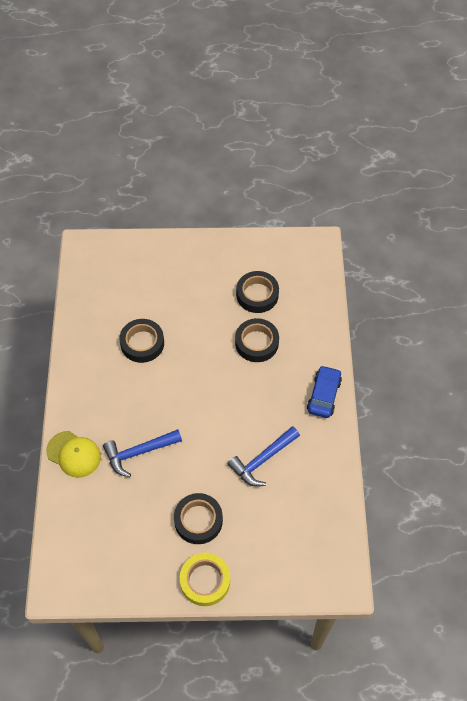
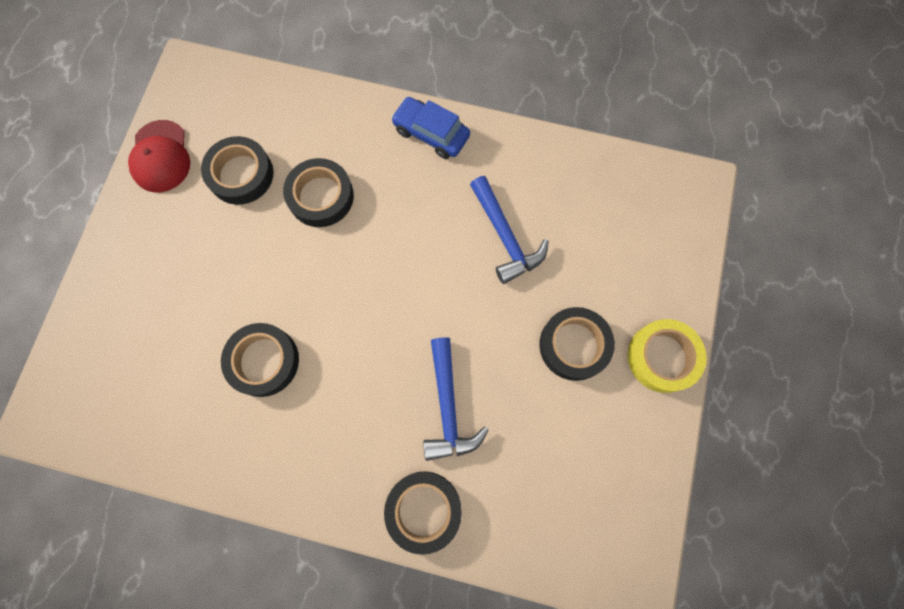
camera: 75 degrees left, 15 degrees up
yellow cap [46,431,101,478] -> black tape [384,471,462,555]
none -> red cap [128,120,190,192]

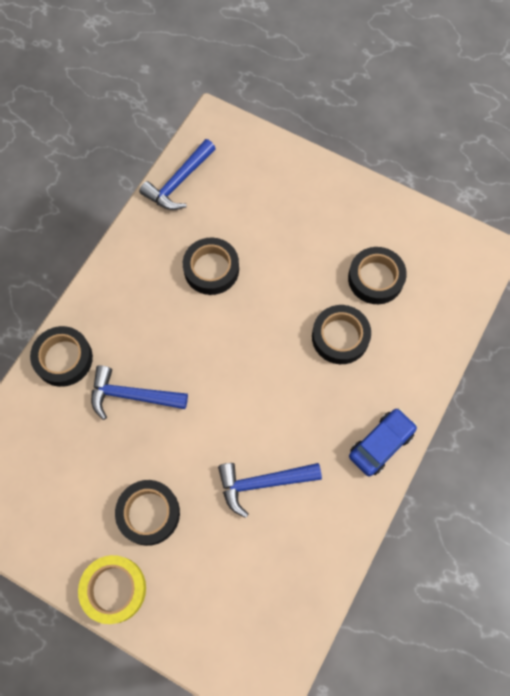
camera: 105 degrees right, 5 degrees down
red cap [128,120,190,192] -> none
none -> blue hammer [139,139,216,210]

